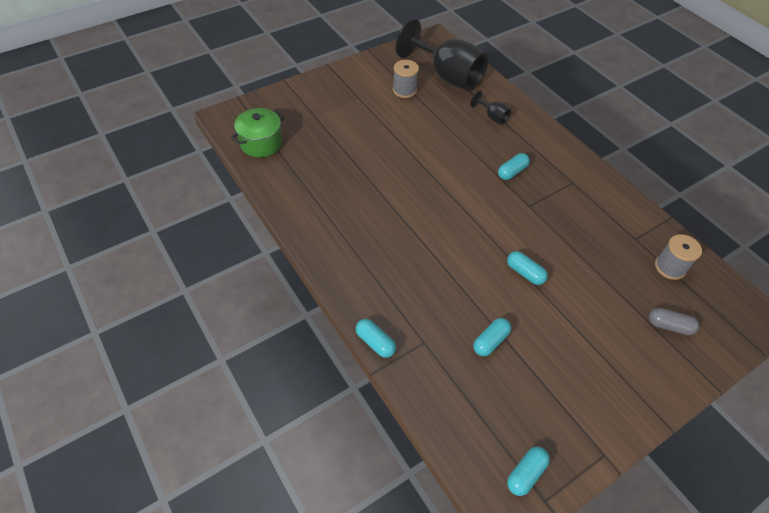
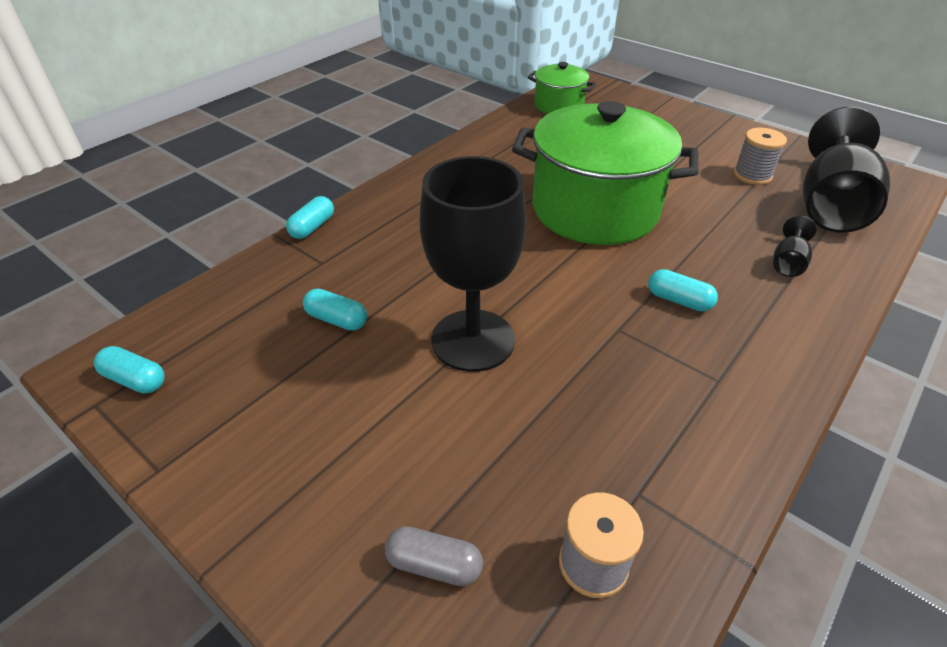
camera: 75 degrees right, 10 degrees down
turquoise capsule [507,251,548,285] -> black goblet [420,156,527,372]
grey capsule [649,308,699,335] -> grey capsule turned 75 degrees counterclockwise [385,526,483,586]
none -> green pot [512,101,698,245]

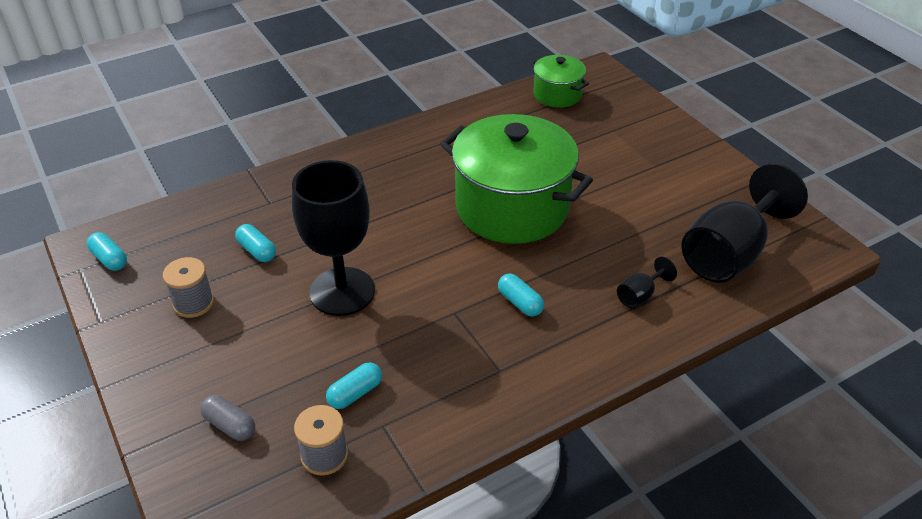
camera: 20 degrees right, 0 degrees up
turquoise capsule [286,196,334,239] -> turquoise capsule moved to [326,362,382,409]
grey spool [734,128,787,185] -> grey spool moved to [163,257,214,318]

